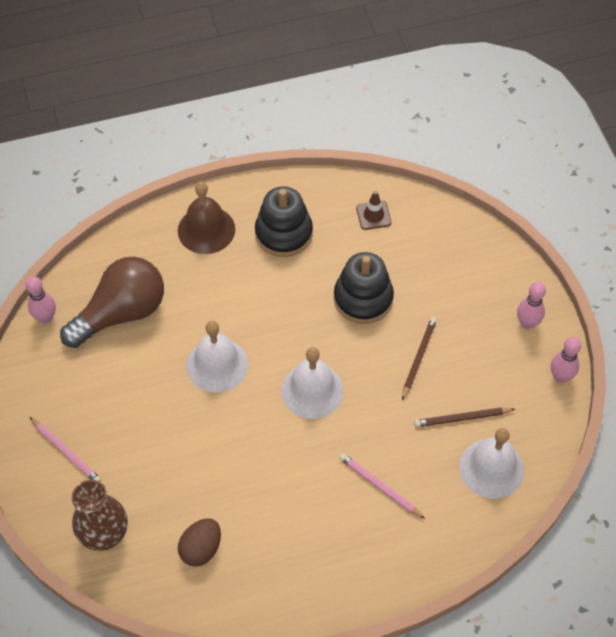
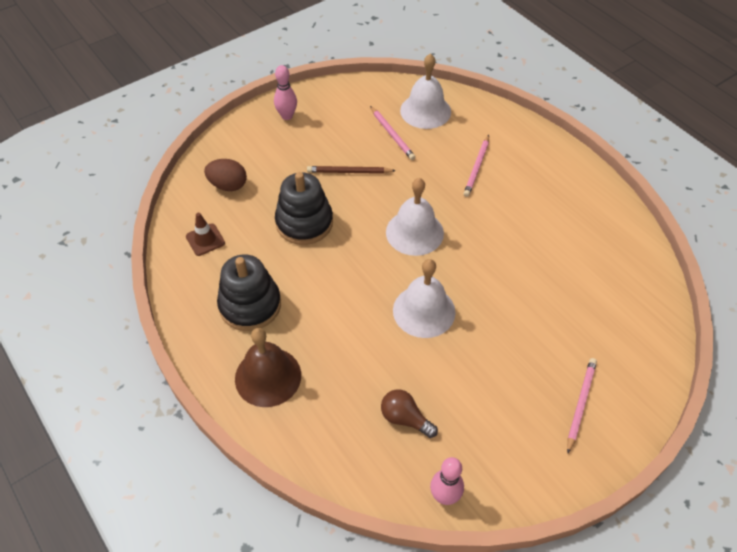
camera: 110 degrees left, 5 degrees down
brown light bulb [60,257,164,348] -> brown light bulb [381,389,438,438], size x0.47
brown vase [72,480,128,551] -> none
brown egg [178,518,221,567] -> brown egg moved to [204,159,247,191]
brown pencil [414,407,515,427] -> pink pencil [370,106,415,160]
pink bowling pin [551,337,581,383] -> none

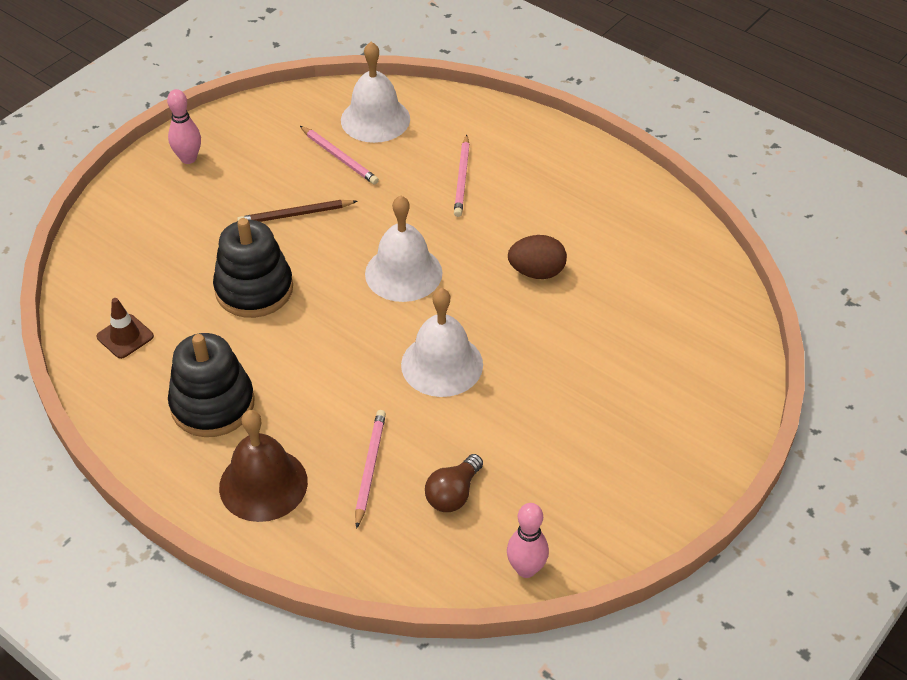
camera: 15 degrees left, 5 degrees down
brown egg [204,159,247,191] -> brown egg moved to [508,235,567,279]
brown light bulb [381,389,438,438] -> brown light bulb turned 75 degrees counterclockwise [425,454,483,512]
pink pencil [567,358,597,453] -> pink pencil moved to [355,410,386,529]

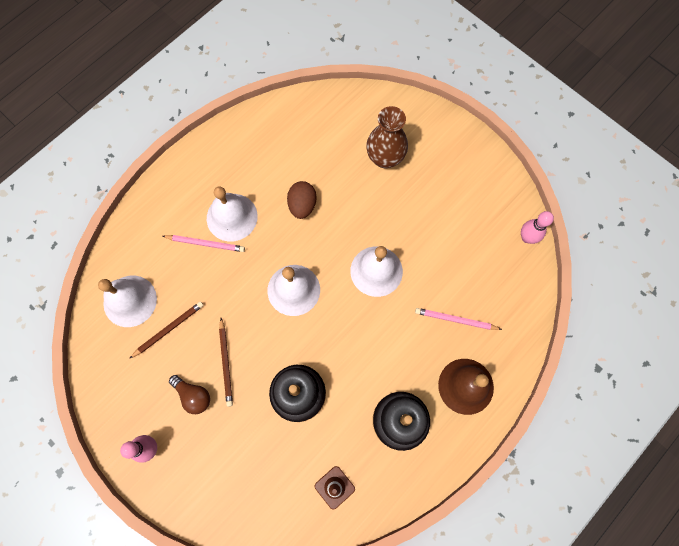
camera: 85 degrees left, 25 degrees up
pink pencil [300,126,379,185] -> brown pencil [129,301,204,359]
brown light bulb [425,454,483,512] -> brown light bulb moved to [169,375,210,414]
none -> white bell [207,186,258,242]
none -> brown vase [366,106,408,168]

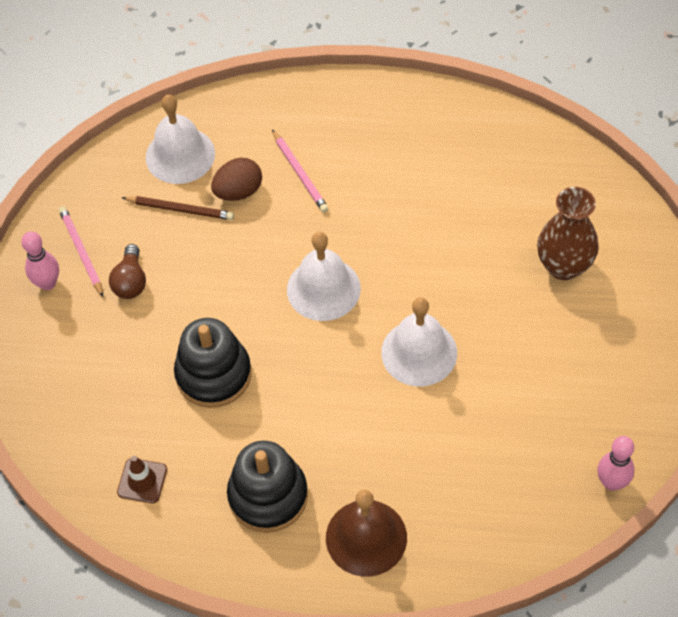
camera: 55 degrees right, 15 degrees down
white bell [207,186,258,242] -> none
brown pencil [219,318,233,407] -> none
brown egg [287,181,317,219] -> brown egg moved to [211,158,262,201]
pink pencil [415,308,502,330] -> pink pencil moved to [59,206,103,297]

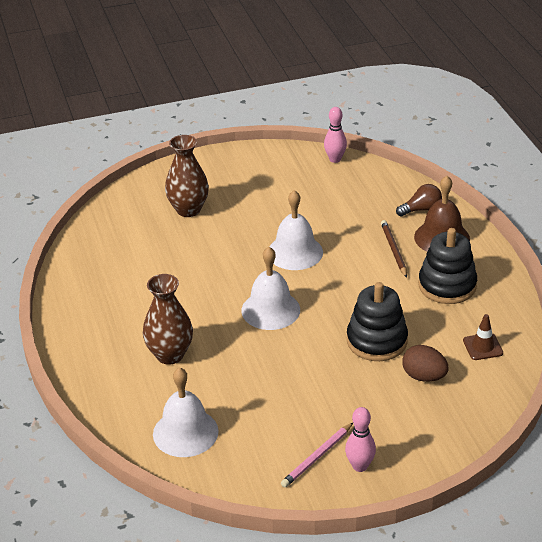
camera: 115 degrees left, 20 degrees down
brown light bulb [109,244,146,299] -> brown light bulb moved to [396,184,442,216]
brown pencil [122,196,234,220] -> brown pencil moved to [381,220,407,278]
brown egg [211,158,262,201] -> brown egg moved to [402,345,449,382]
pink pencil [272,129,329,213] -> brown vase [143,274,193,365]

